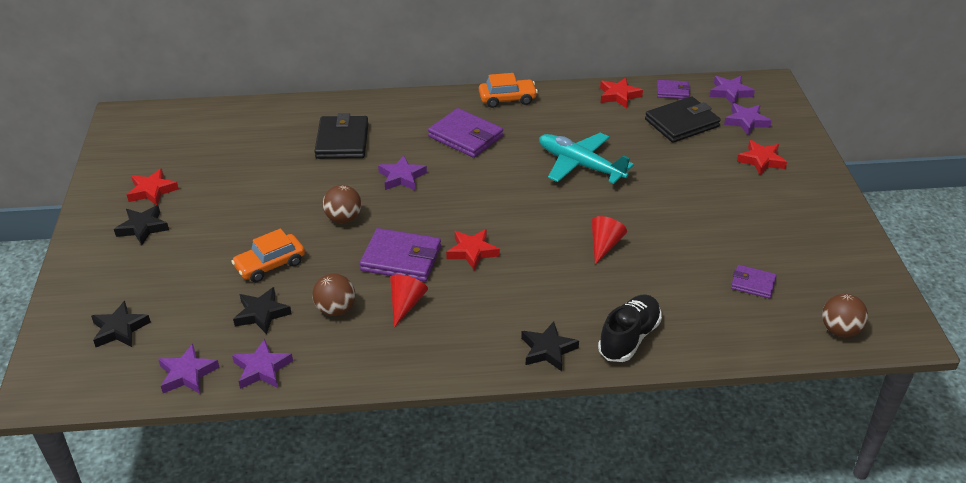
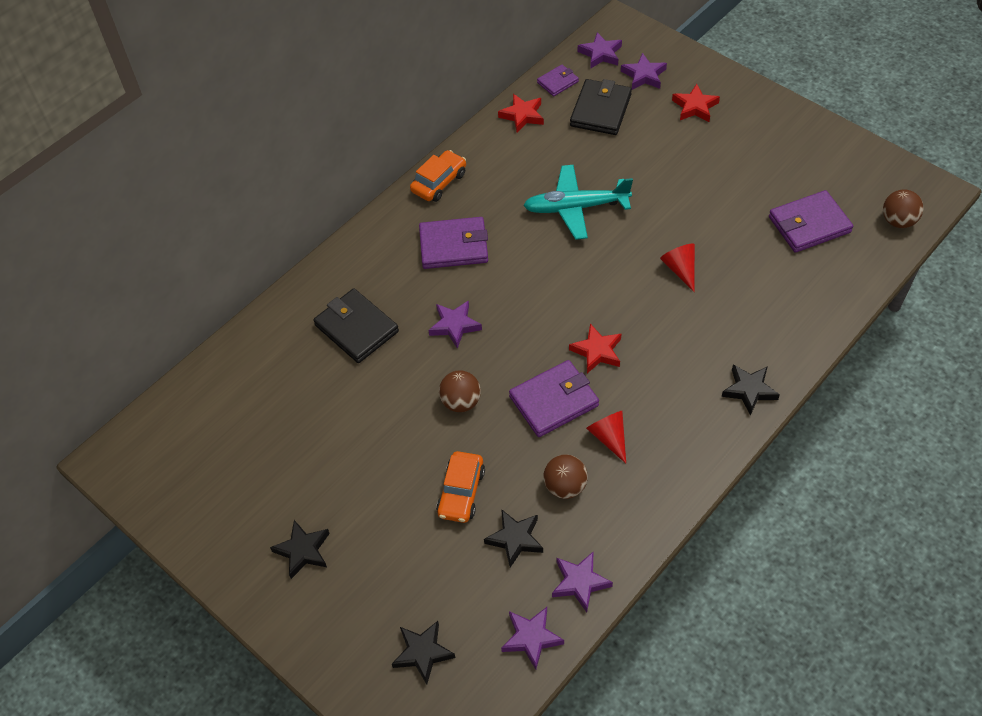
camera: 40 degrees left, 15 degrees up
red star [127,168,179,205] -> none
black shoe [598,294,662,362] -> none
purple wallet [731,265,777,298] -> purple wallet [769,190,853,253], size x1.79

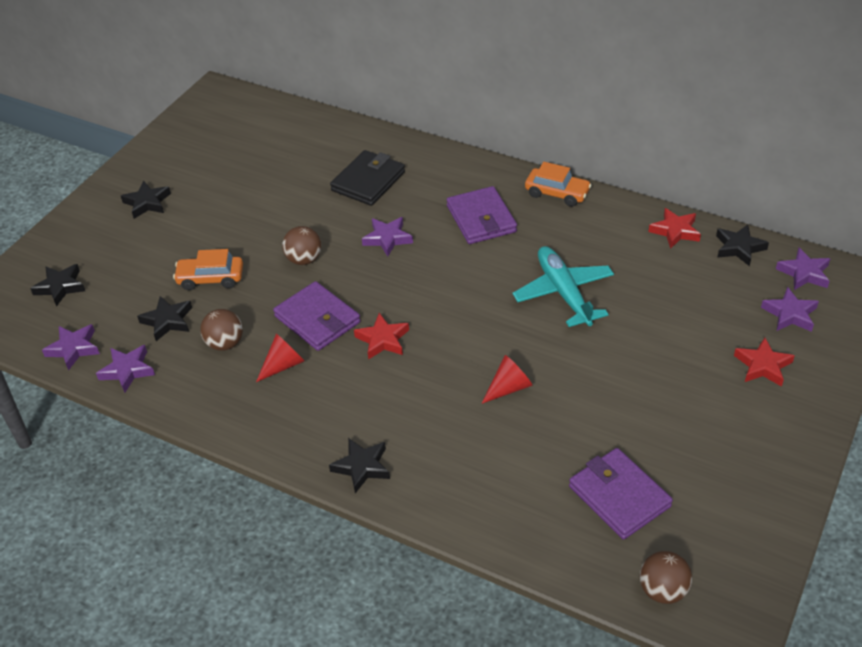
camera: 75 degrees right, 10 degrees down
purple wallet [537,64,579,96] -> black star [716,225,769,266]
black wallet [570,79,632,135] -> none

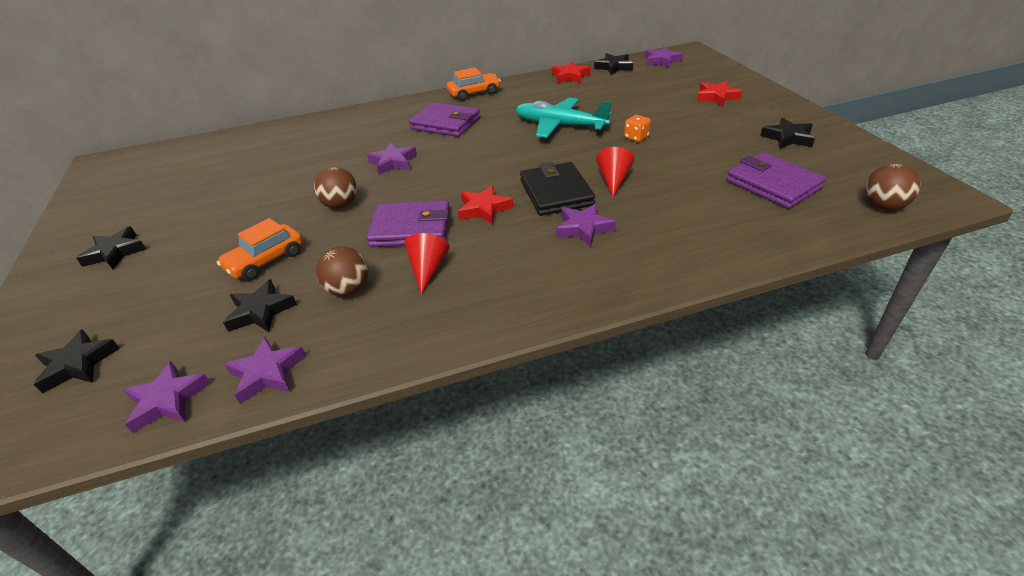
camera: 45 degrees left, 5 degrees down
black star [329,438,390,493] -> black star moved to [760,118,815,149]
black wallet [330,150,405,206] -> black wallet moved to [520,162,595,216]
purple wallet [569,448,673,540] -> purple wallet turned 45 degrees clockwise [726,152,826,209]
purple star [761,287,819,332] -> purple star moved to [556,203,616,247]
none -> orange dice [624,115,651,142]

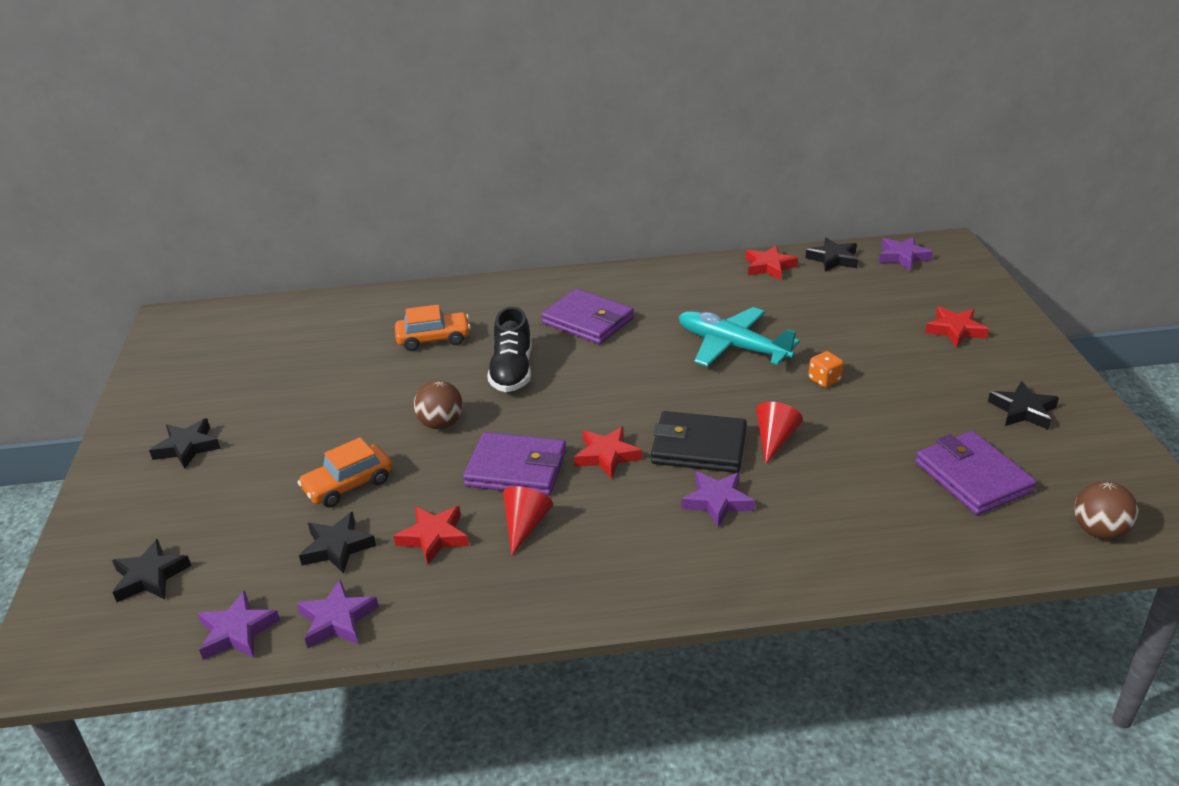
camera: 10 degrees right, 5 degrees down
brown ball [316,246,369,297] -> red star [394,506,469,565]
purple star [367,143,417,175] -> black shoe [487,307,532,392]
orange car [447,67,501,101] -> orange car moved to [395,305,471,351]
black wallet [520,162,595,216] -> black wallet turned 75 degrees counterclockwise [651,411,747,473]

